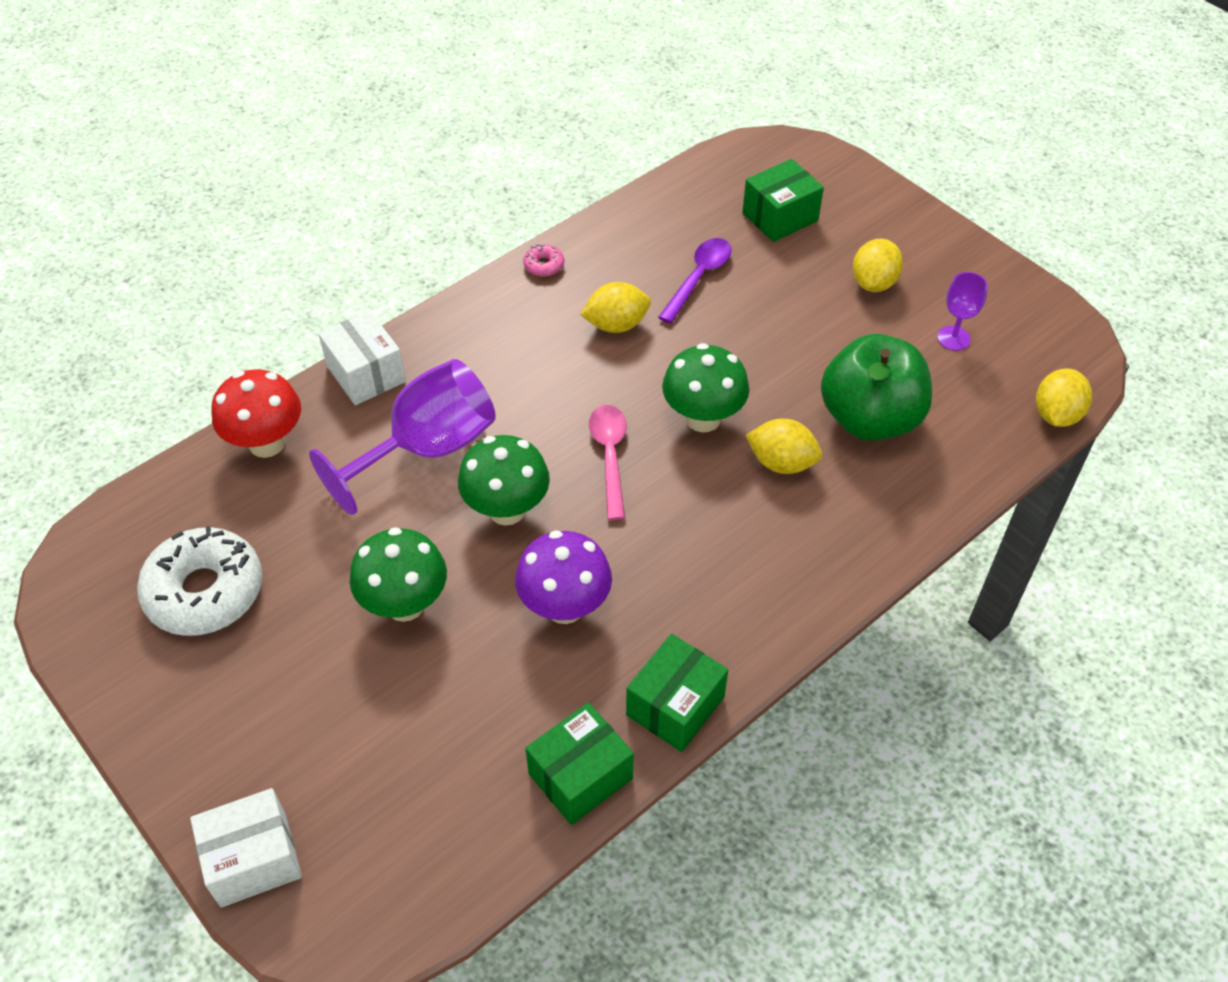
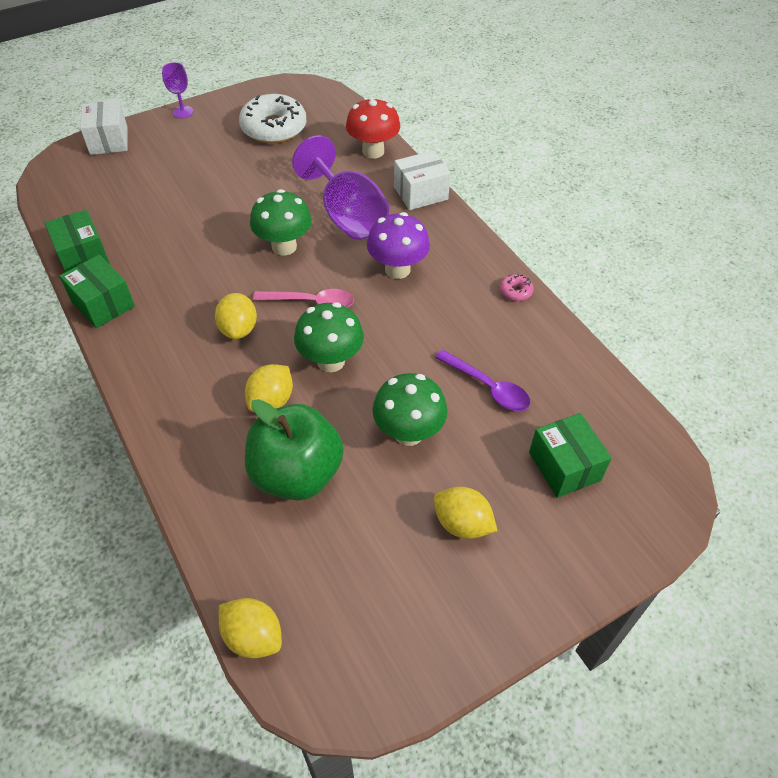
camera: 100 degrees right, 0 degrees up
green mushroom [350,527,447,622] -> green mushroom moved to [372,373,447,446]
purple mushroom [515,531,612,624] -> purple mushroom moved to [367,212,430,279]
yellow lemon [580,282,651,333] -> yellow lemon moved to [215,293,257,339]
purple goblet [937,272,988,351] -> purple goblet moved to [162,62,193,118]

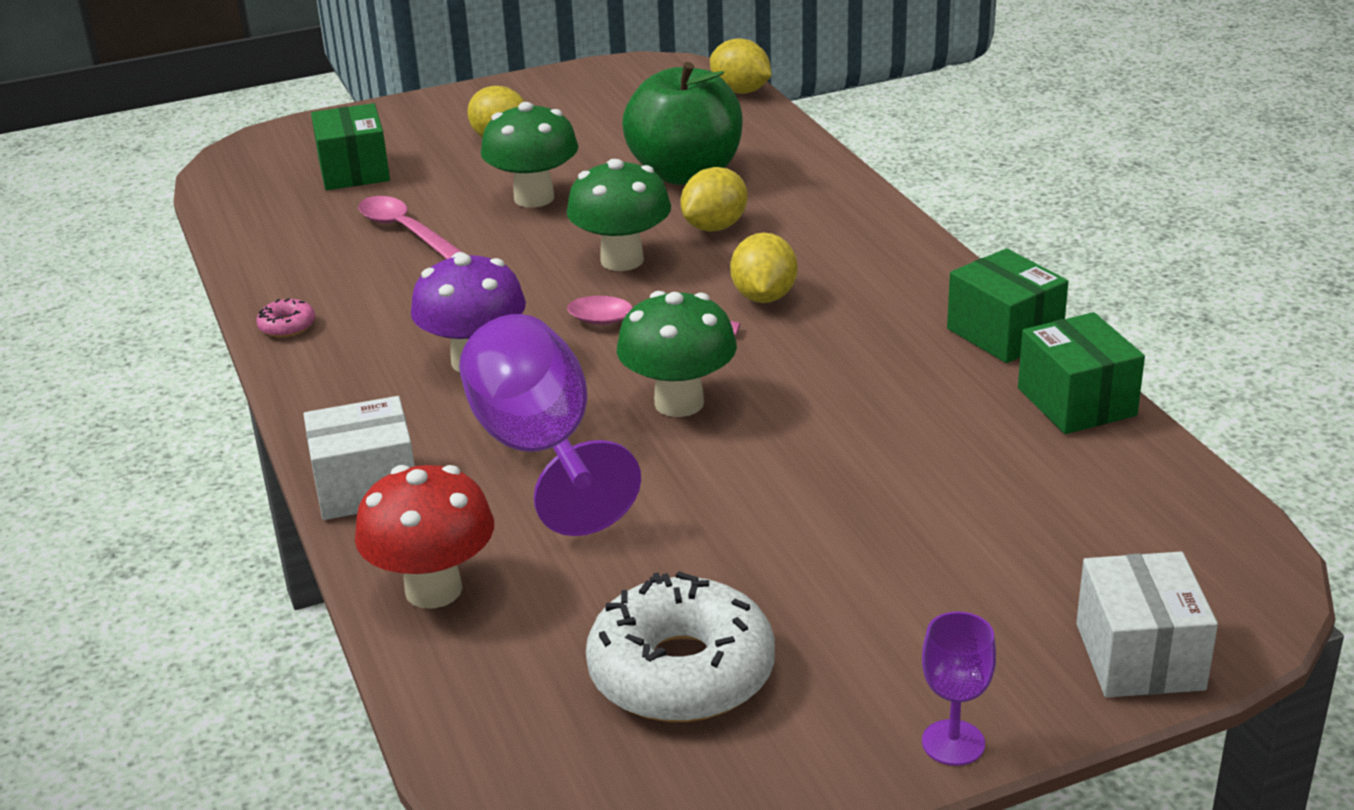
camera: 170 degrees left, 20 degrees down
purple spoon [435,350,530,411] -> pink spoon [358,196,462,259]

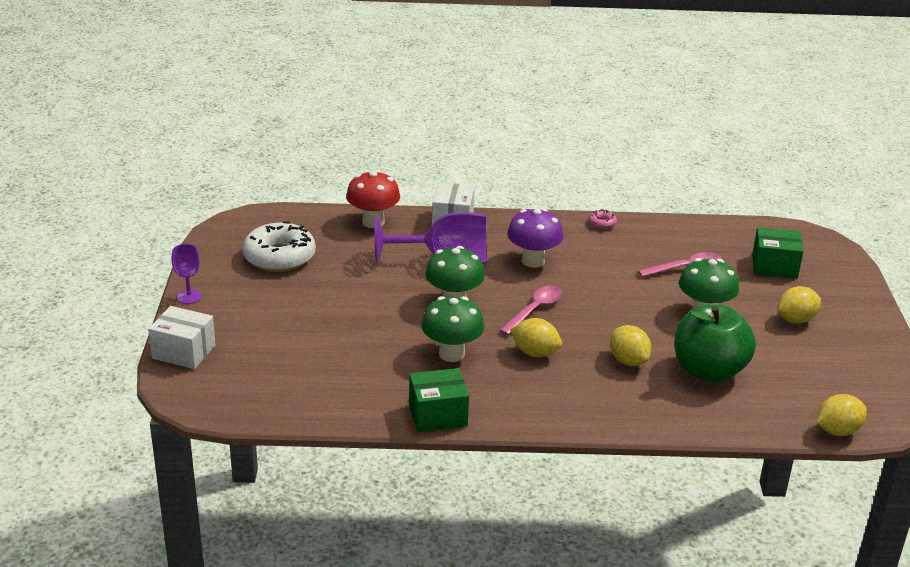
camera: 110 degrees right, 0 degrees up
green mushroom [567,159,671,271] -> green mushroom moved to [421,296,484,362]
green box [1018,312,1145,434] -> none

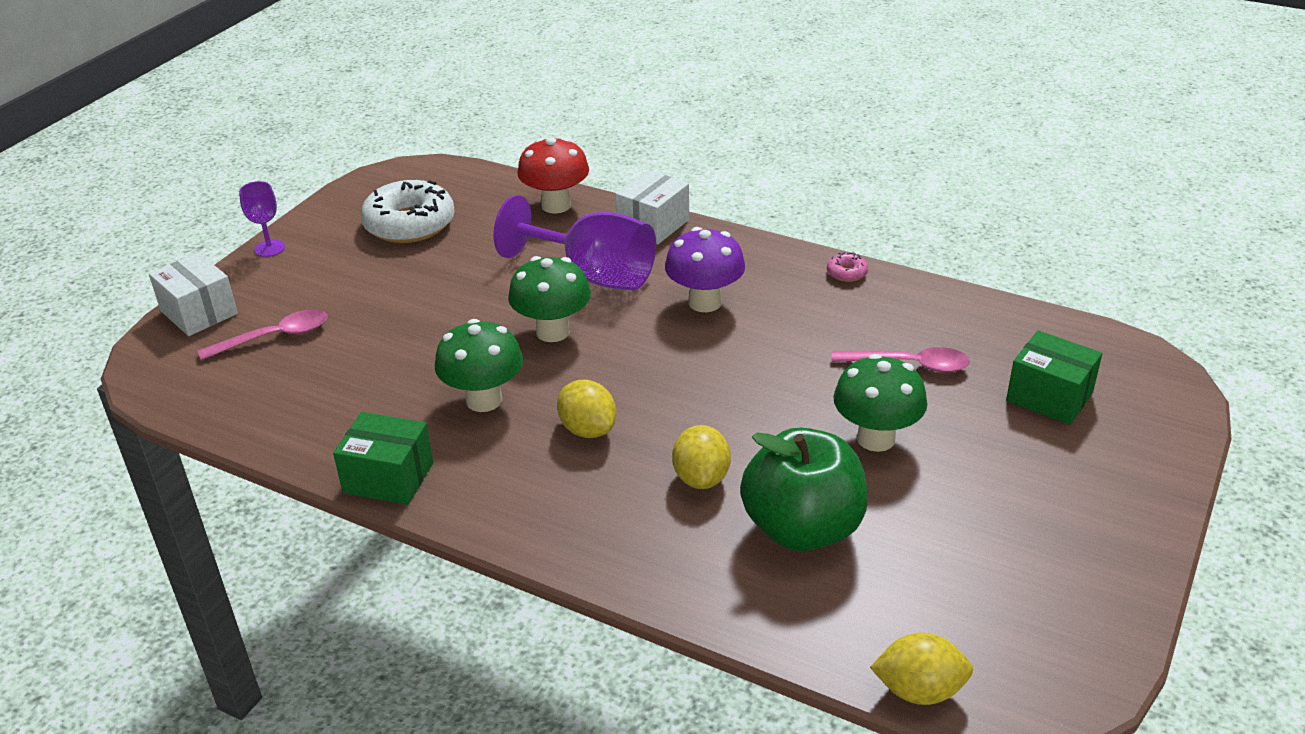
camera: 30 degrees right, 5 degrees up
pink spoon [499,286,562,335] -> pink spoon moved to [198,309,328,360]
yellow lemon [777,286,821,324] -> none

